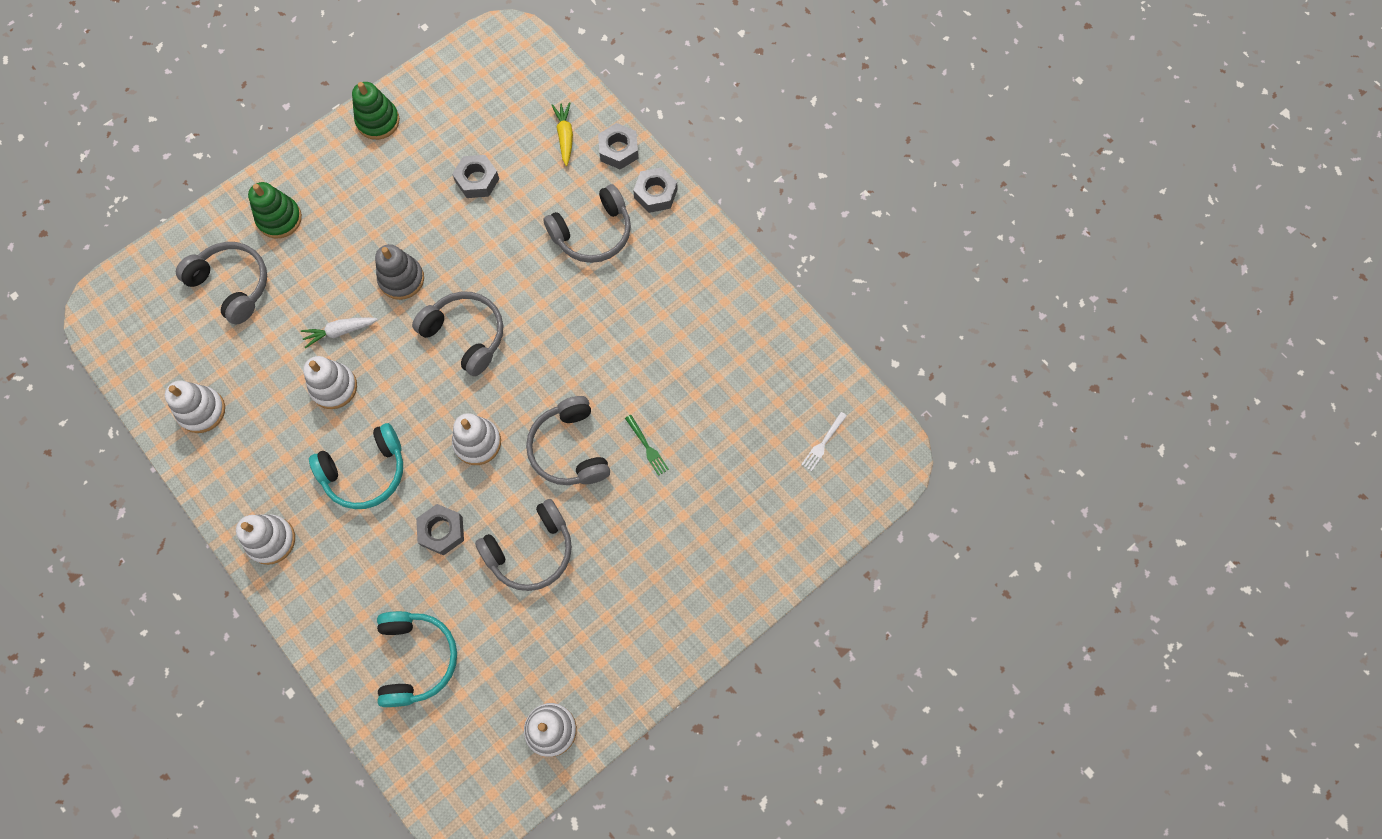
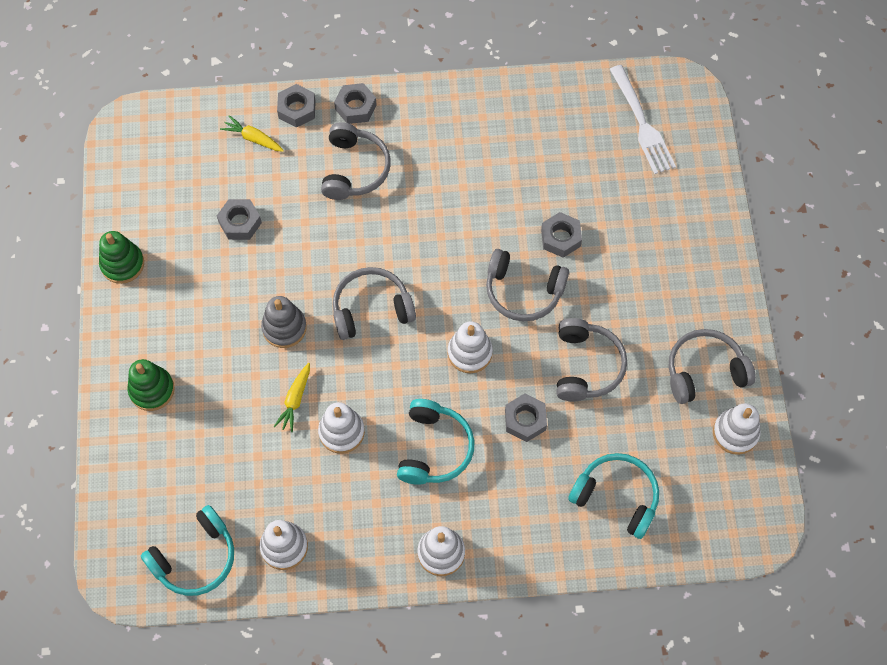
camera: 55 degrees left, 5 degrees down
grey headphones [176,242,267,325] -> grey headphones moved to [669,329,756,404]
white carrot [301,317,378,348] -> yellow carrot [274,363,310,432]
green fork [625,415,669,476] -> grey nut [541,212,582,258]
white fork [801,412,847,471] -> white fork [610,65,676,174], size x2.11
none -> turquoise headphones [141,505,234,596]

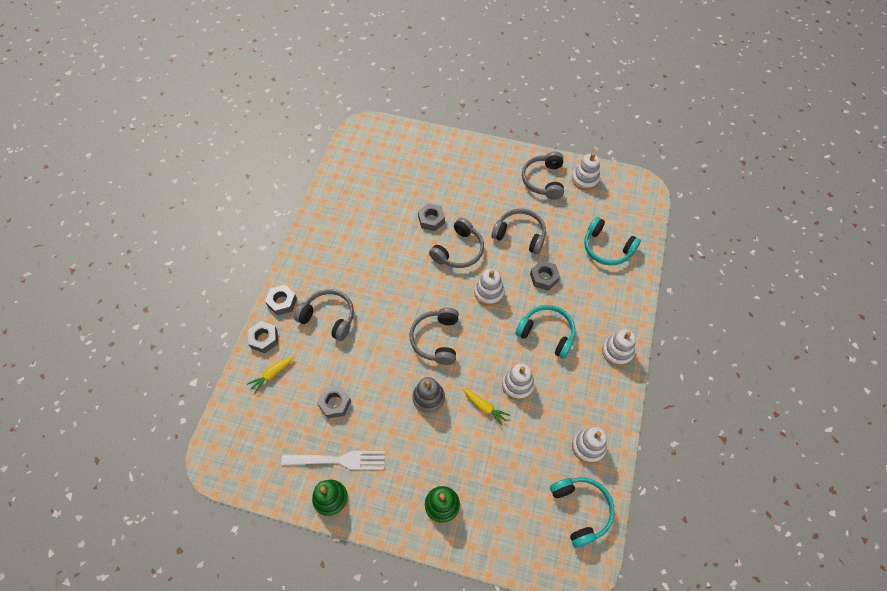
camera: 70 degrees left, 5 degrees down
turquoise headphones [568,453,659,539] -> turquoise headphones turned 105 degrees counterclockwise [584,217,641,265]
white fork [610,65,676,174] -> white fork moved to [281,451,385,470]

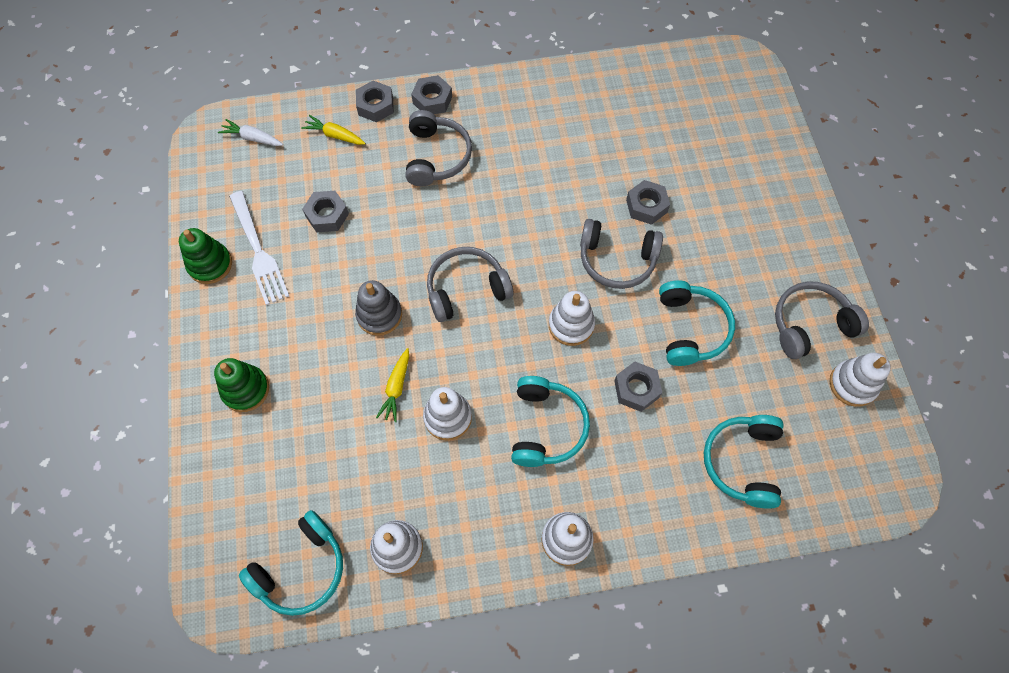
camera: 65 degrees right, 5 degrees up
grey headphones [492,209,546,254] -> turquoise headphones [659,280,735,366]
none -> white carrot [218,119,283,146]

